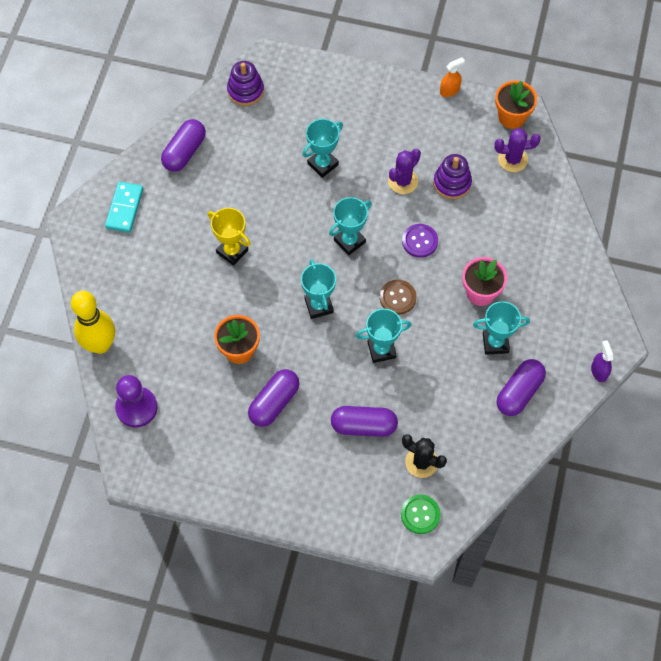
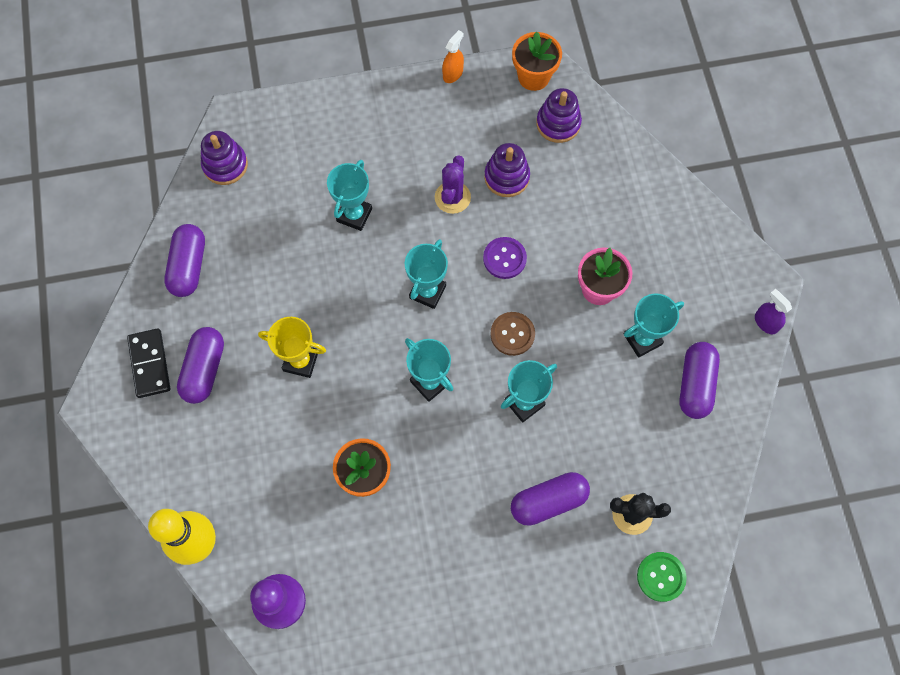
camera: 25 degrees left, 5 degrees up
turquoise domino [105,182,143,233] -> black domino [127,328,170,398]
purple capsule [248,369,300,427] -> purple capsule moved to [177,327,224,404]
purple cactus [494,128,541,172] -> purple stacking toy [536,88,582,143]

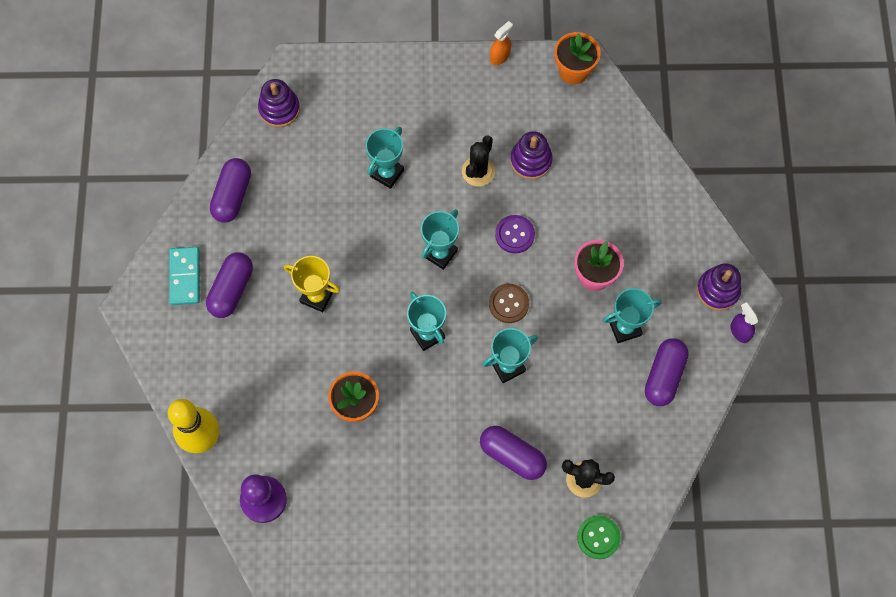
camera: 10 degrees right, 0 degrees up
black domino [127,328,170,398] -> turquoise domino [169,247,200,305]
purple cactus [435,155,471,214] -> black cactus [462,136,495,186]
purple capsule [511,472,590,526] -> purple capsule turned 45 degrees clockwise [480,426,547,480]
purple stacking toy [536,88,582,143] -> purple stacking toy moved to [697,263,742,311]

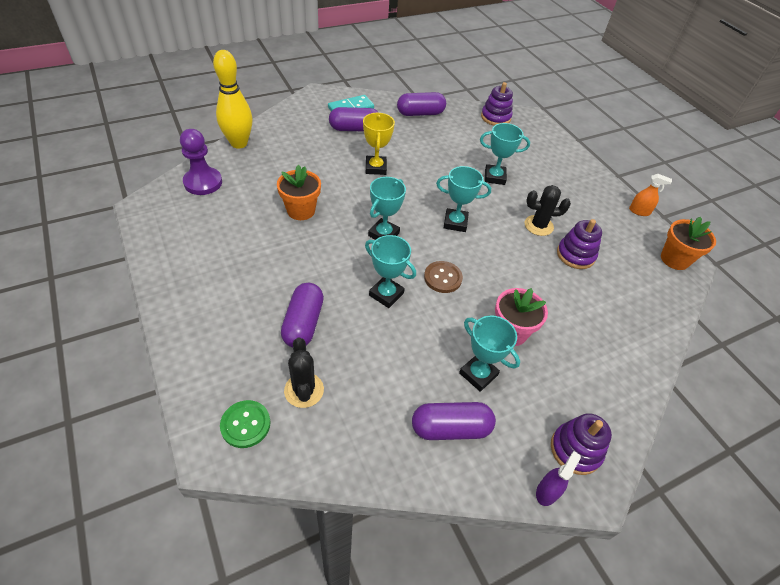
camera: 60 degrees right, 20 degrees down
purple button [495,215,535,253] -> none

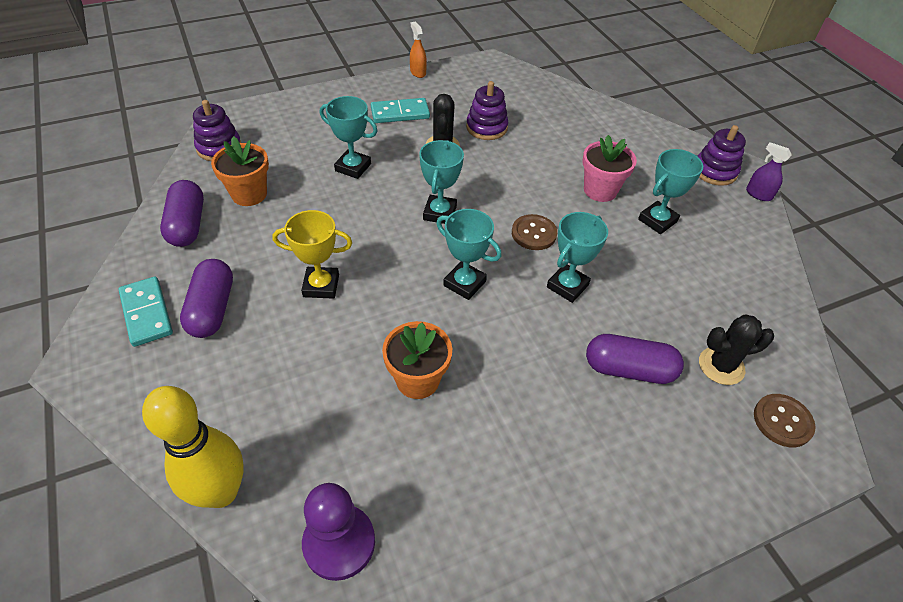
camera: 85 degrees left, 0 degrees up
green button [220,400,270,448] -> brown button [754,394,815,447]
purple capsule [412,402,496,440] -> none
turquoise trophy [480,123,530,185] -> turquoise trophy turned 75 degrees counterclockwise [320,96,378,179]
orange spray bottle [629,174,672,216] -> orange spray bottle turned 45 degrees counterclockwise [410,22,427,78]
orange flower pot [661,217,716,270] -> orange flower pot moved to [211,136,269,206]
none -> turquoise domino [371,98,430,123]

